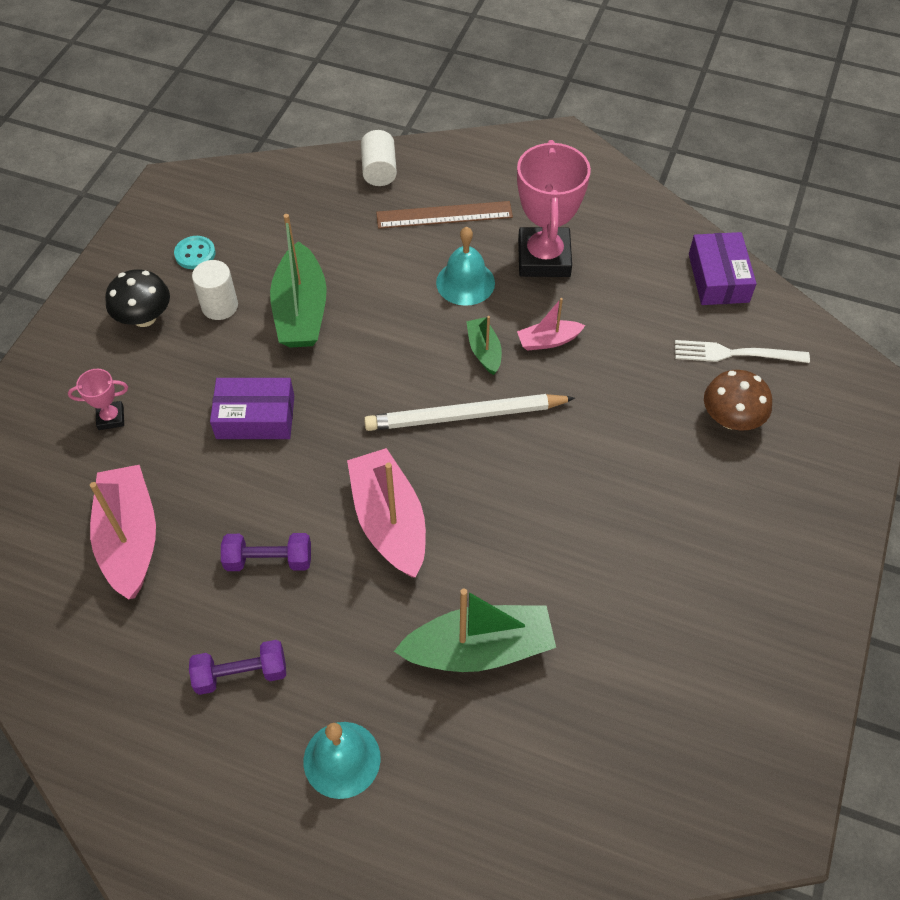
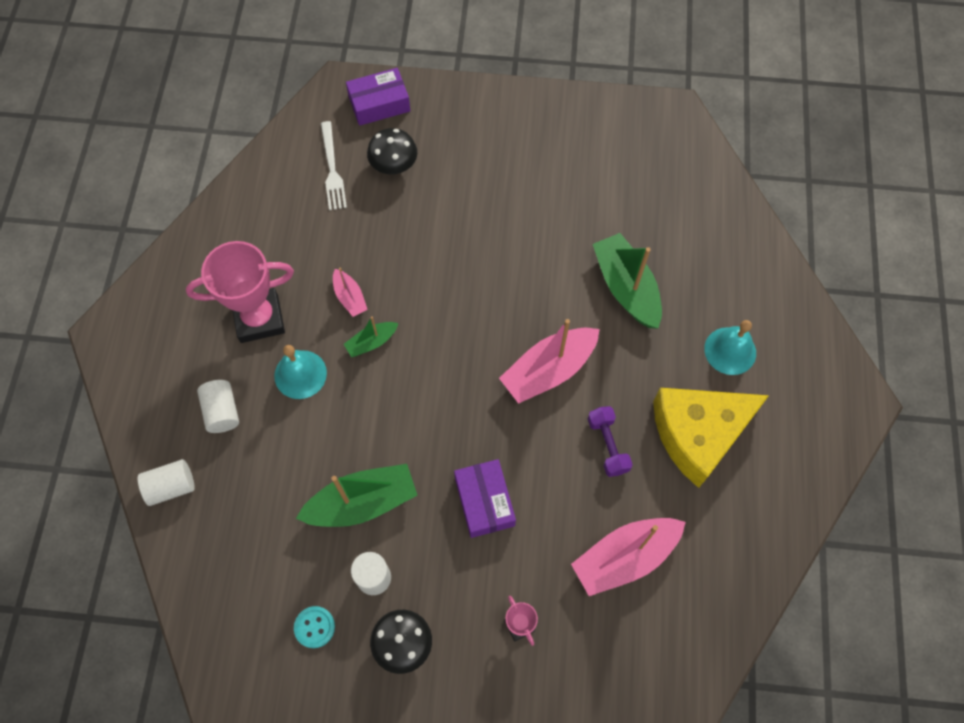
camera: 105 degrees left, 10 degrees up
purple dumbbell [189,640,286,695] -> yellow cheese [653,388,769,488]
white pencil [364,394,575,431] -> none
brown ruler [376,201,513,229] -> white cylinder [197,380,239,433]
purple box [689,232,757,305] -> purple box moved to [346,68,410,126]
brown mushroom [704,370,772,431] -> black mushroom [367,128,417,174]

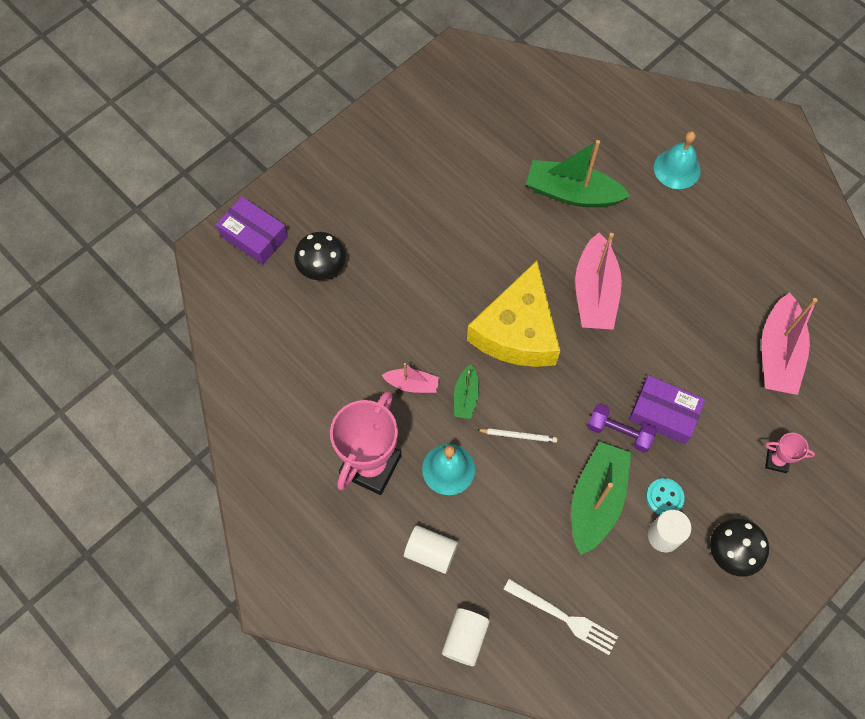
camera: 50 degrees left, 0 degrees up
turquoise button [294,606,335,648] -> turquoise button moved to [646,478,684,515]
white fork [321,121,347,210] -> white fork moved to [503,579,618,655]
purple box [346,68,410,126] -> purple box turned 75 degrees counterclockwise [216,197,288,265]
purple dumbbell [588,406,633,477] -> purple dumbbell moved to [587,404,657,452]
yellow cheese [653,388,769,488] -> yellow cheese moved to [467,261,560,367]
none -> white pencil [477,428,557,443]

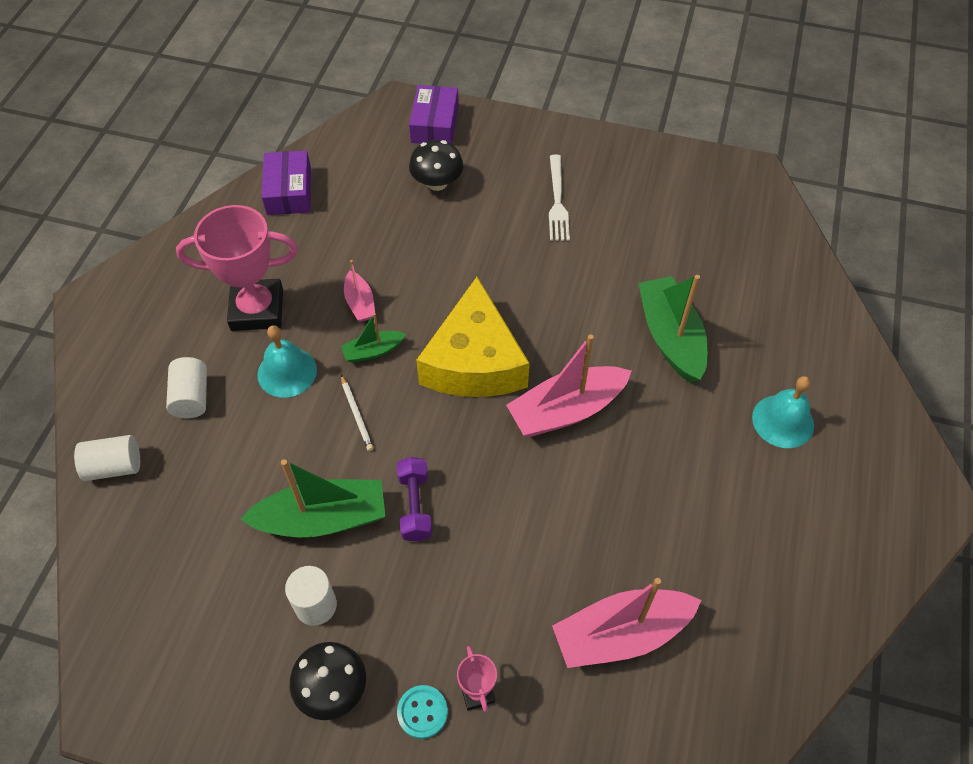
camera: 60 degrees right, 10 degrees down
yellow cheese [467,261,560,367] -> yellow cheese turned 75 degrees counterclockwise [416,277,530,397]
white fork [503,579,618,655] -> white fork moved to [549,155,570,241]
purple box [629,375,706,444] -> purple box moved to [261,150,311,215]
turquoise button [646,478,684,515] -> turquoise button moved to [397,685,448,739]

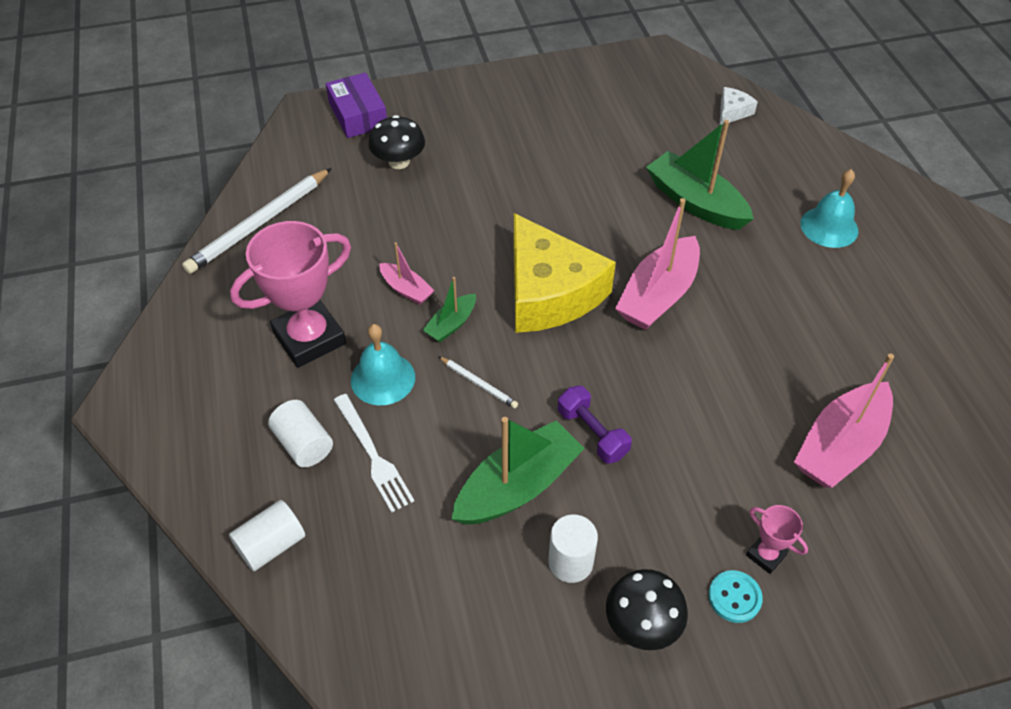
camera: 30 degrees left, 5 degrees down
purple box [261,150,311,215] -> white pencil [182,168,332,274]
white fork [549,155,570,241] -> white fork moved to [334,394,414,513]
none -> white cheese [719,87,758,126]

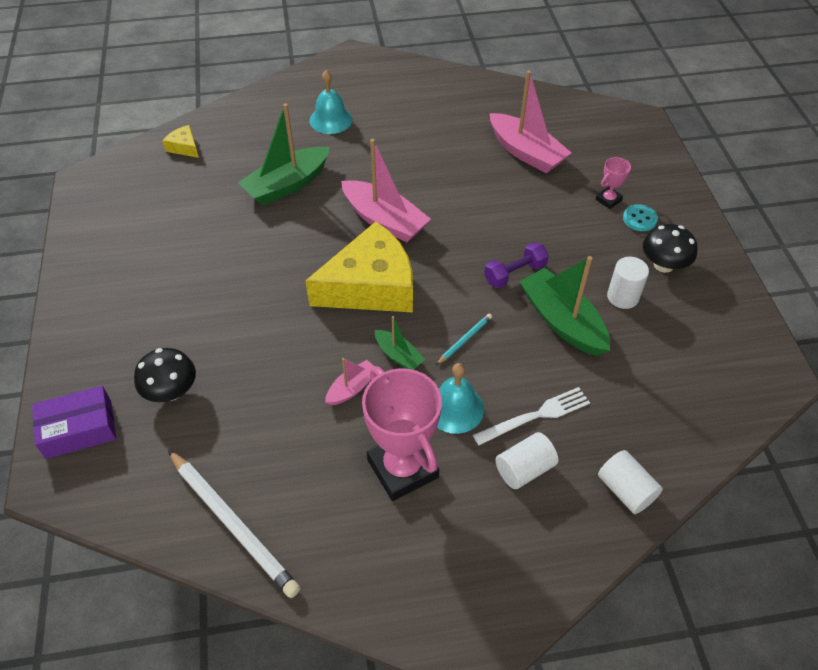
camera: 85 degrees left, 0 degrees up
white pencil [438,356,518,408] -> turquoise pencil [436,314,492,365]
white cheese [719,87,758,126] -> yellow cheese [162,125,199,158]

